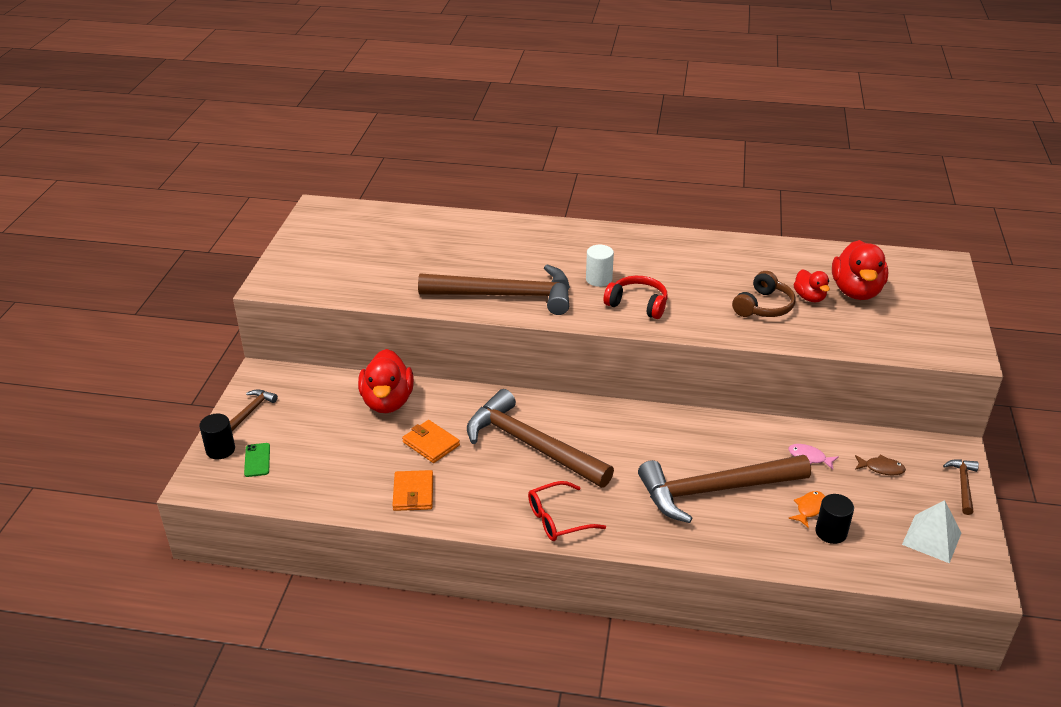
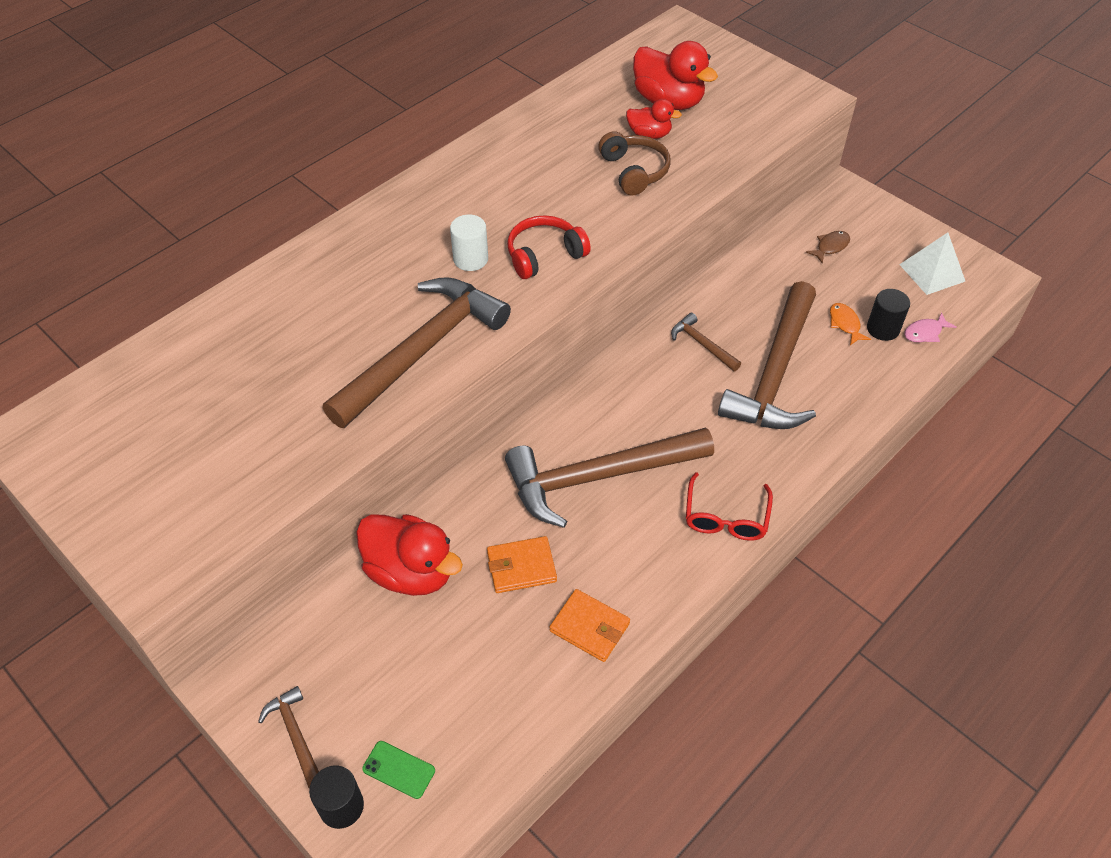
camera: 55 degrees left, 15 degrees up
pink fish [788,444,839,470] -> pink fish moved to [904,312,956,342]
brown hammer [943,459,979,515] -> brown hammer moved to [671,313,741,371]

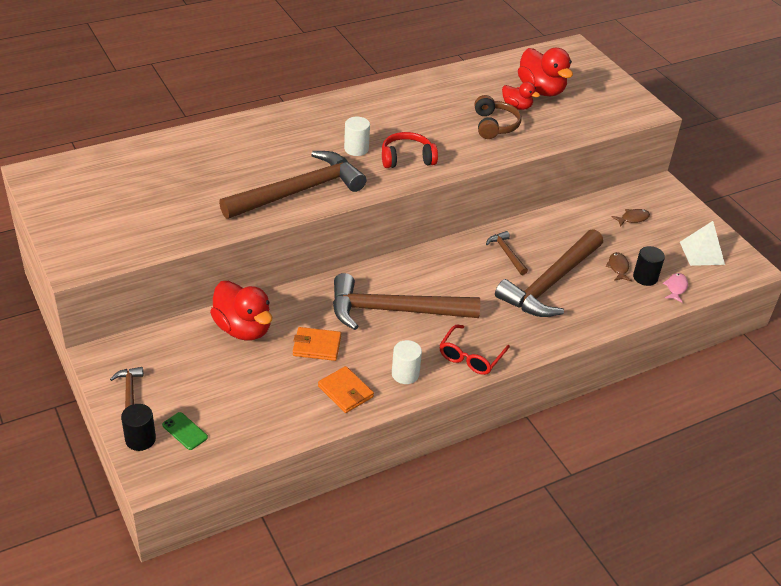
camera: 15 degrees right, 10 degrees down
orange fish [830,303,871,345] -> brown fish [606,252,632,281]
pink fish [904,312,956,342] -> pink fish turned 120 degrees clockwise [663,273,688,303]
none -> white cylinder [392,340,422,384]

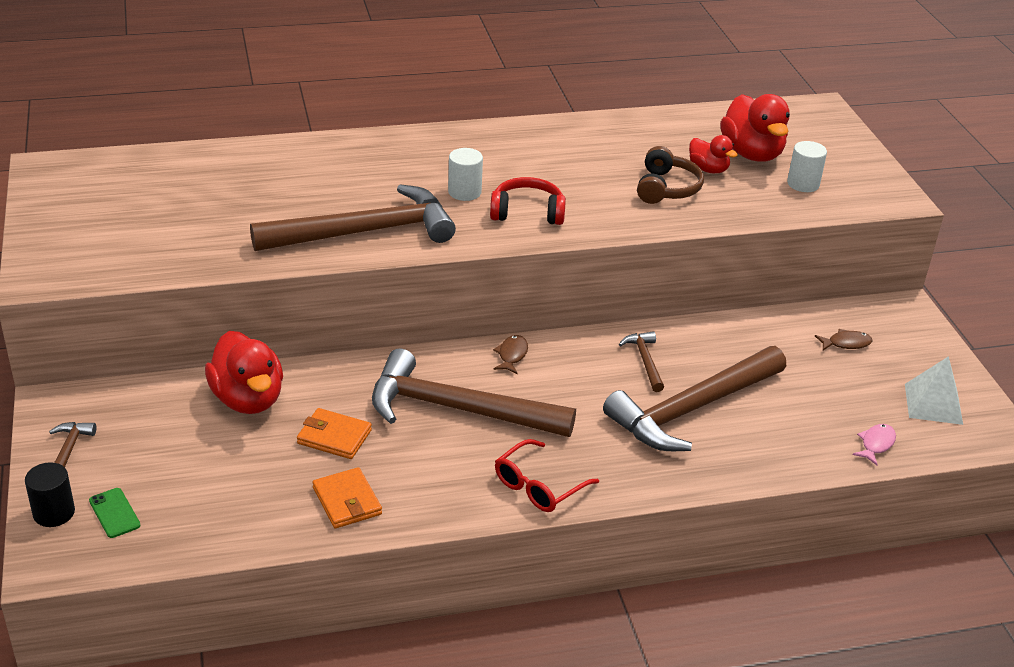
camera: 15 degrees right, 5 degrees down
white cylinder [392,340,422,384] -> white cylinder moved to [787,141,827,192]
brown fish [606,252,632,281] -> brown fish moved to [493,335,528,374]
black cylinder [633,246,665,286] -> none

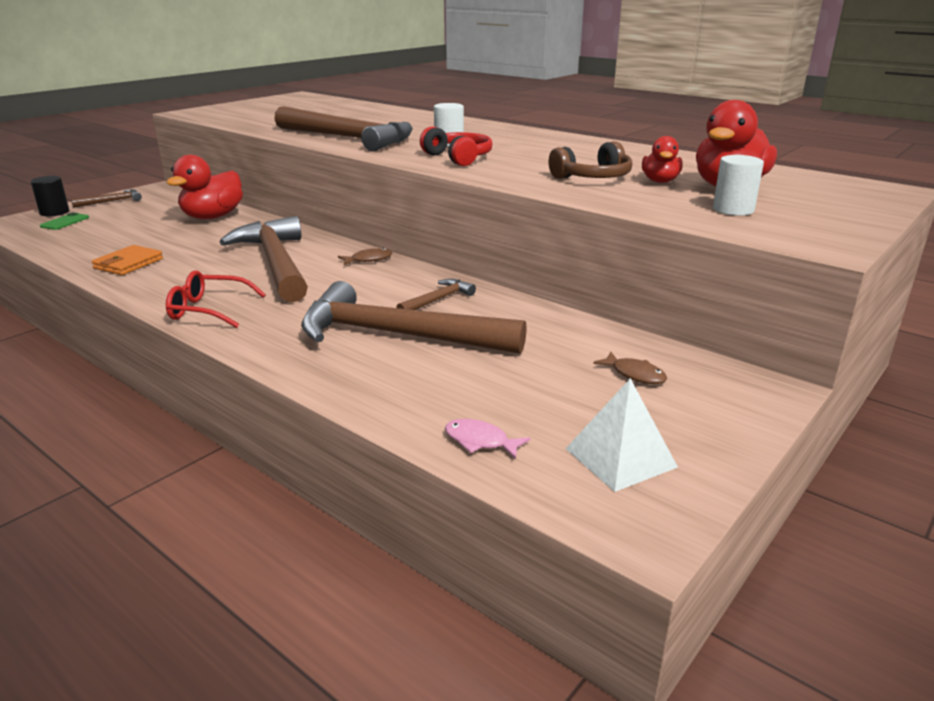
camera: 55 degrees right, 10 degrees down
orange wallet [297,408,372,459] -> none
pink fish [853,424,896,465] -> pink fish turned 150 degrees counterclockwise [445,419,530,459]

